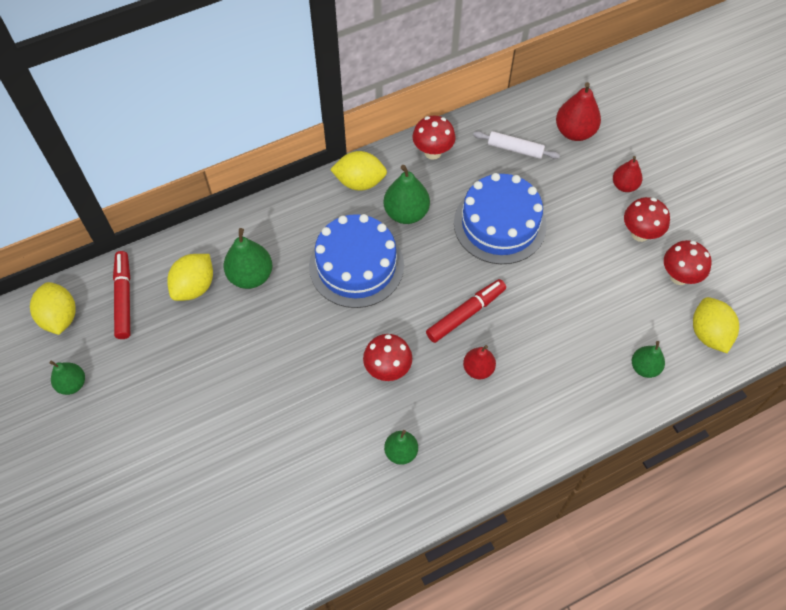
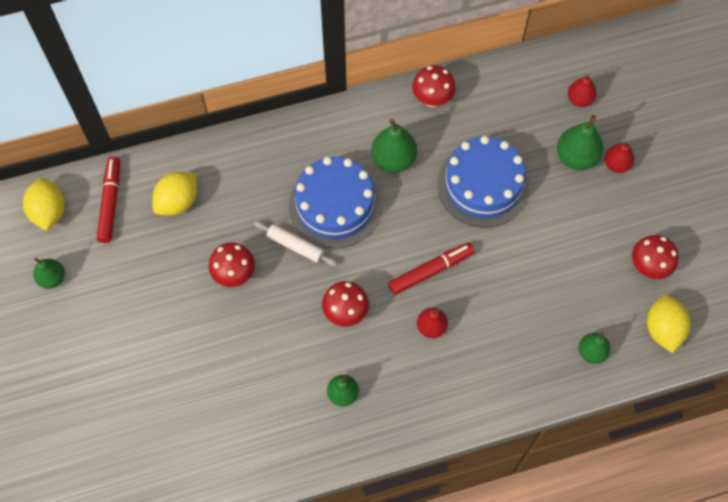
camera: 10 degrees right, 5 degrees up
green pear [224,228,272,289] -> green pear moved to [557,115,603,170]
yellow lemon [330,151,387,191] -> none
white rolling pin [473,131,560,159] -> white rolling pin moved to [254,221,338,266]
red pear [556,82,601,141] -> red pear [568,74,597,107], size x0.64
red mushroom [624,197,670,242] -> red mushroom moved to [209,242,255,287]

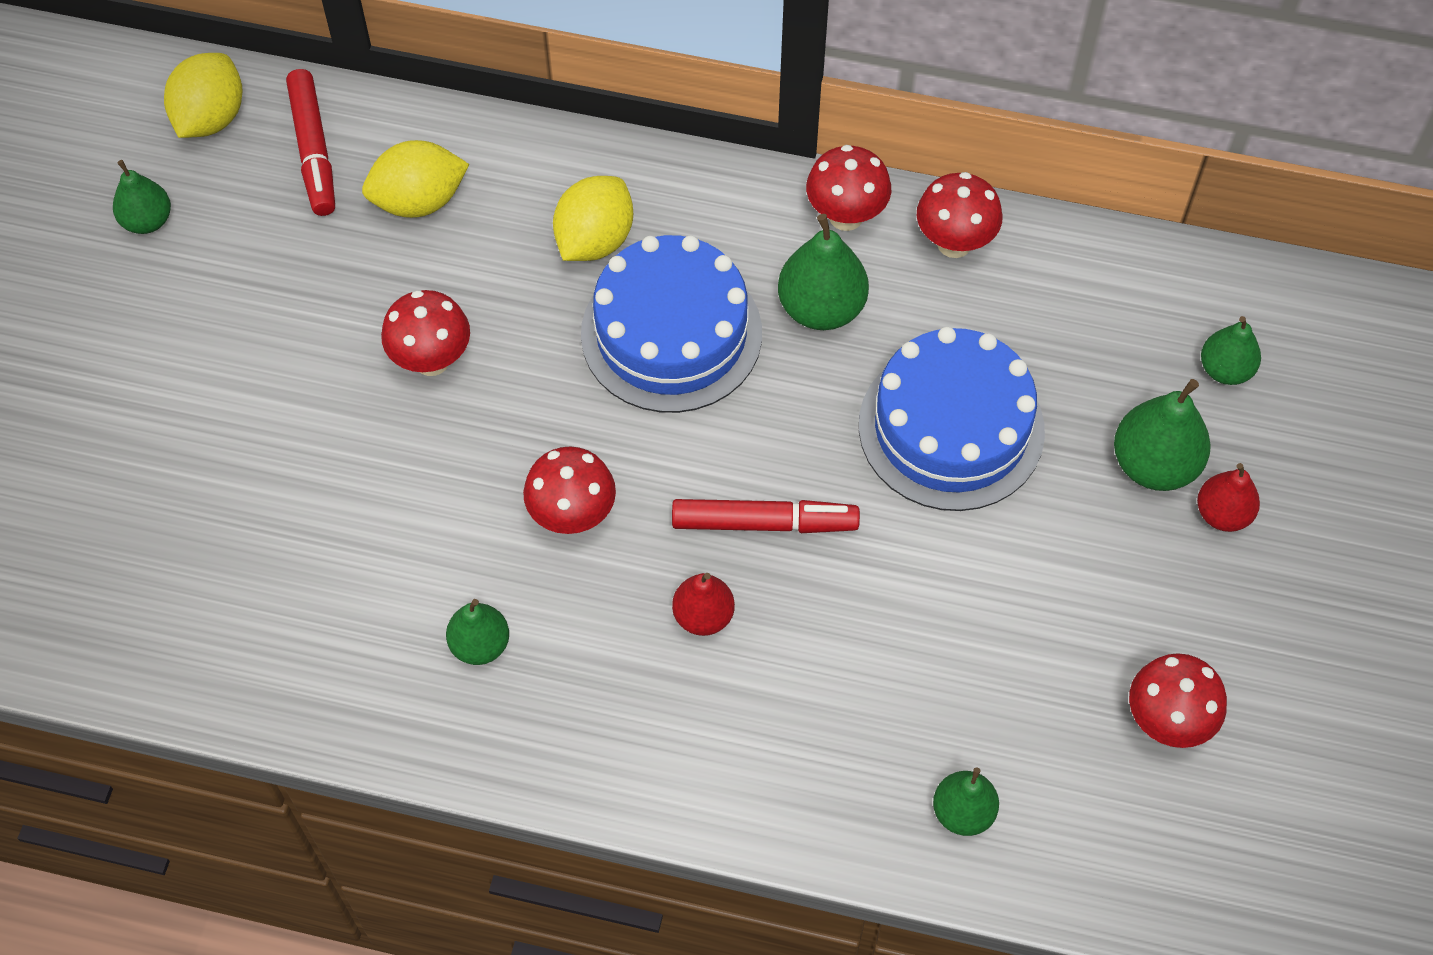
camera: 30 degrees right, 5 degrees down
red marker [97,157,120,243] -> red marker turned 135 degrees clockwise [286,69,335,216]
white rolling pin [254,221,338,266] -> none
red pear [568,74,597,107] -> green pear [1201,316,1261,385]
yellow lemon [647,295,691,353] -> yellow lemon moved to [553,176,633,261]
none -> red mushroom [806,145,891,231]

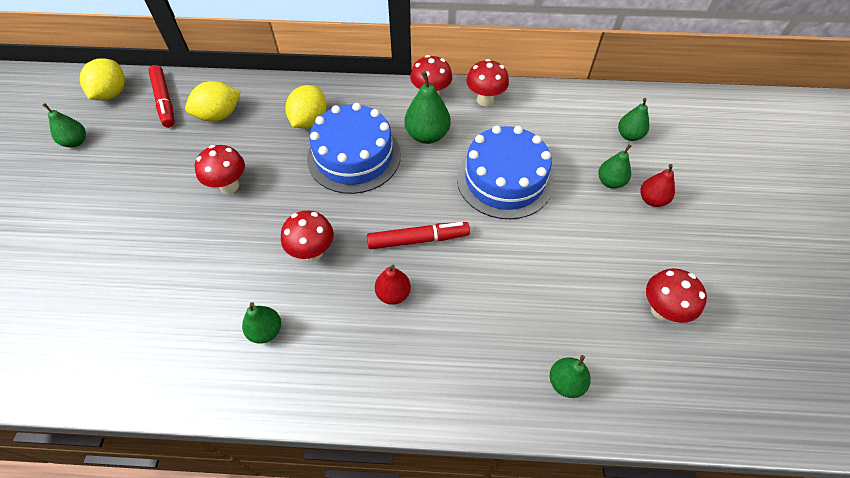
camera: 10 degrees left, 5 degrees down
green pear [1114,379,1211,491] -> green pear [598,144,632,189], size x0.64

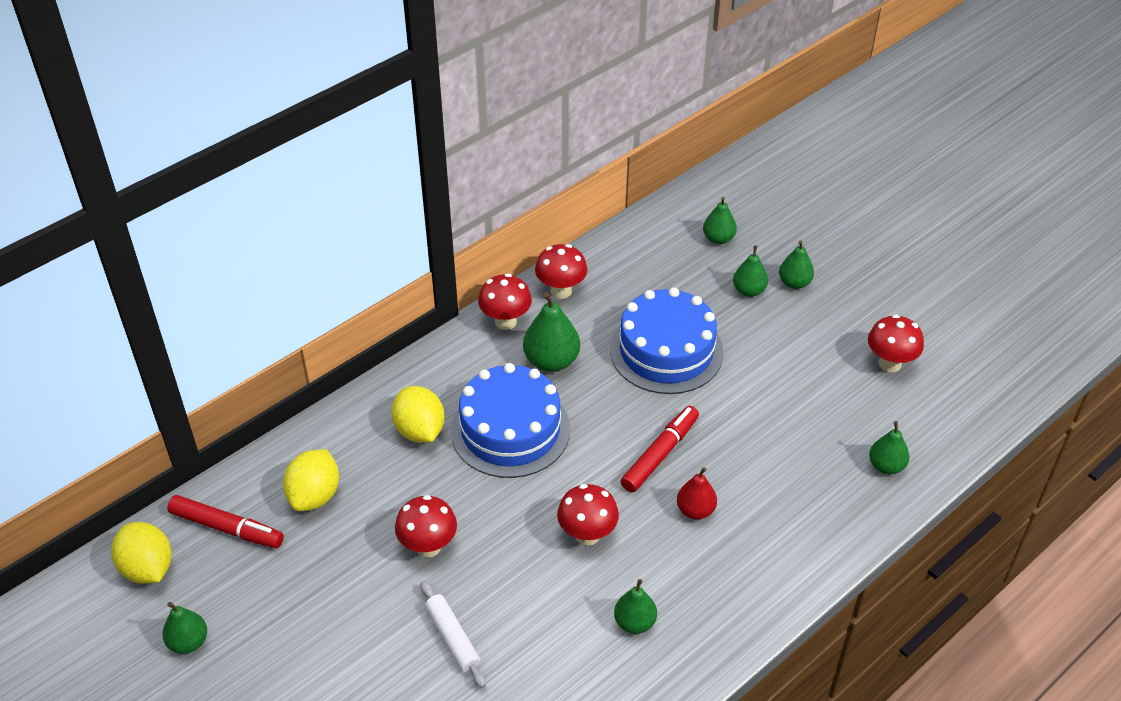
camera: 45 degrees left, 10 degrees down
red pear [641,164,675,207] -> green pear [779,240,814,289]
none -> white rolling pin [421,581,486,688]

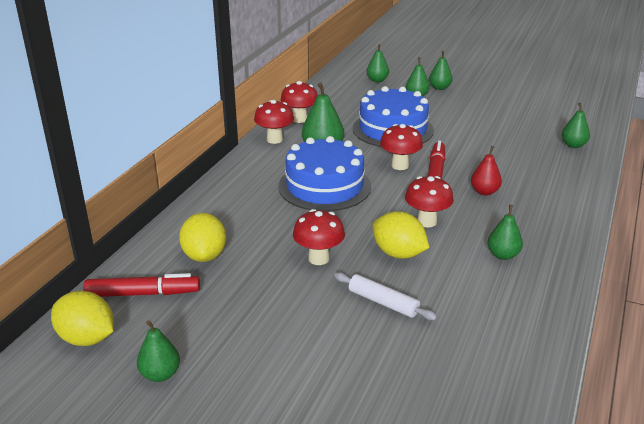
camera: 25 degrees left, 15 degrees down
yellow lemon [392,386,445,443] -> yellow lemon moved to [372,212,429,259]
red mushroom [868,314,924,372] -> red mushroom moved to [380,124,423,170]

